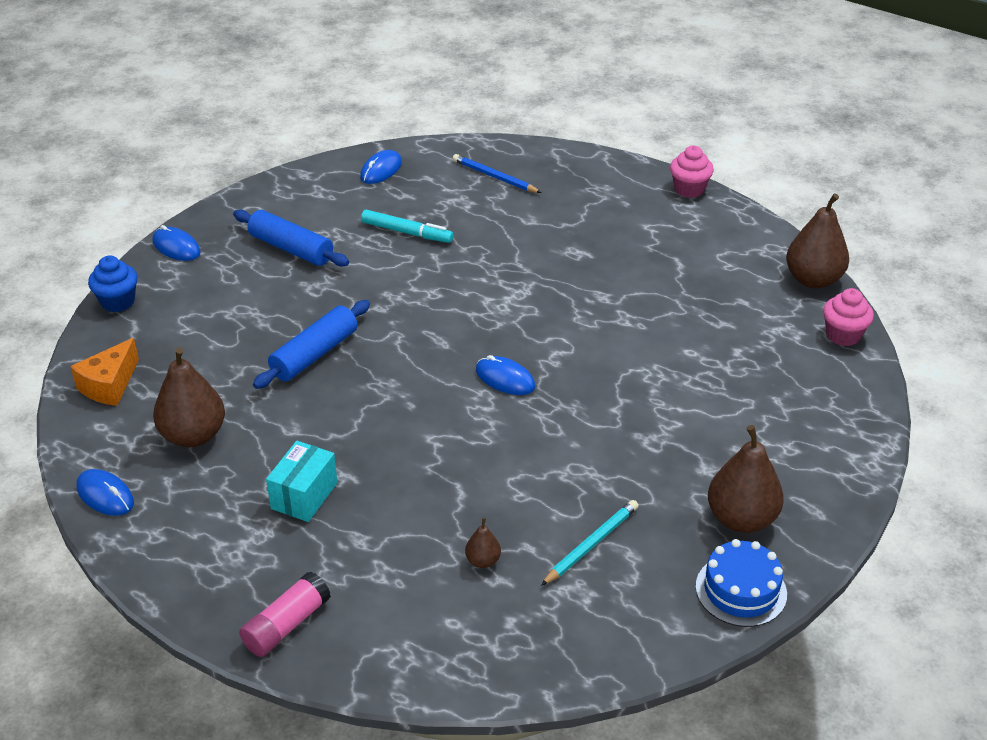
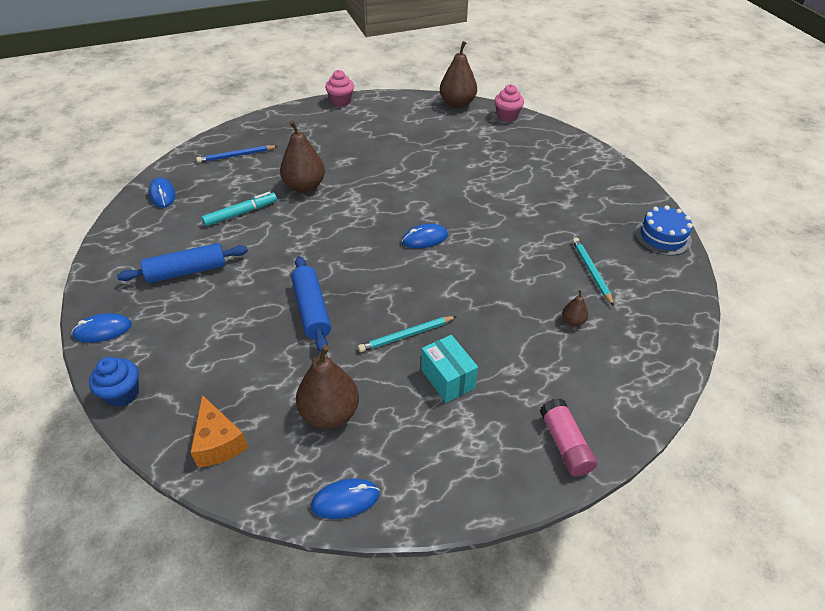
camera: 55 degrees left, 5 degrees up
brown pear [708,425,784,533] -> brown pear moved to [280,120,325,193]
none -> turquoise pencil [358,316,457,352]

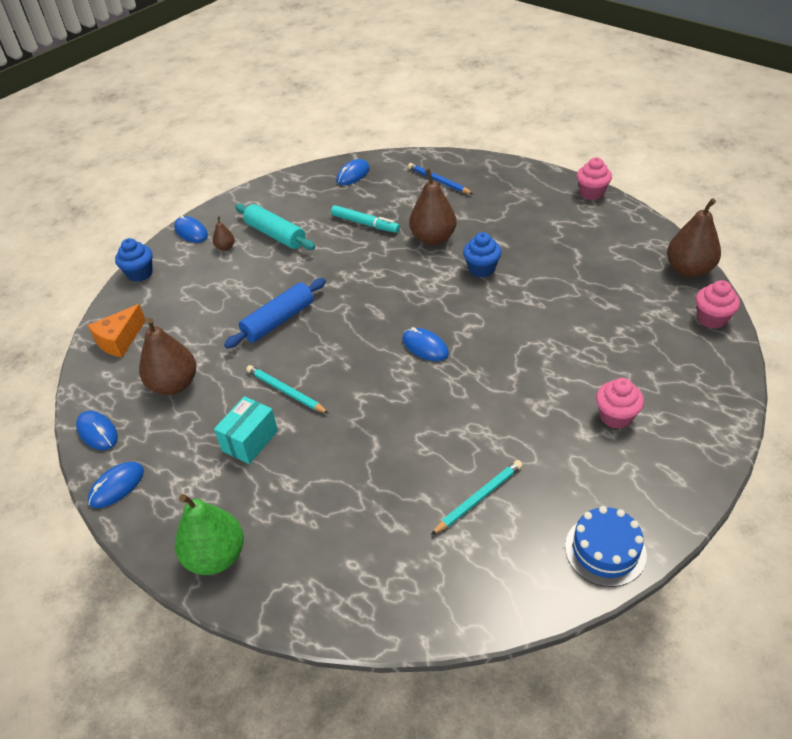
camera: 65 degrees right, 0 degrees up
blue rolling pin [117,243,248,283] -> turquoise rolling pin [235,204,315,250]
pink glue stick [540,398,597,477] -> green pear [175,494,244,575]
brown pear [562,290,588,326] -> brown pear moved to [213,216,235,251]
none -> blue mouse [88,462,144,508]
none -> blue cupcake [463,232,502,278]
none -> pink cupcake [596,378,644,429]

